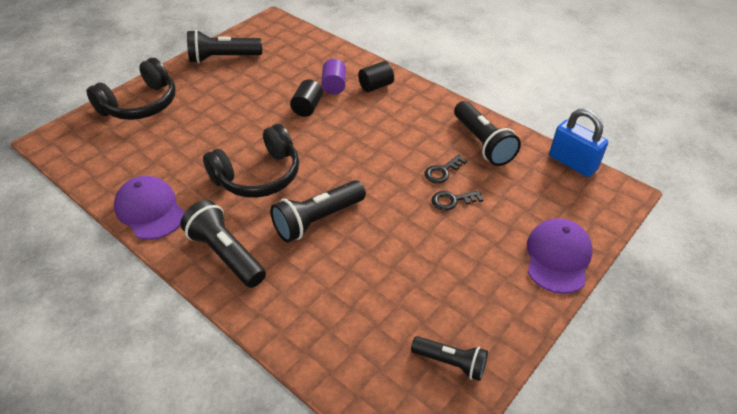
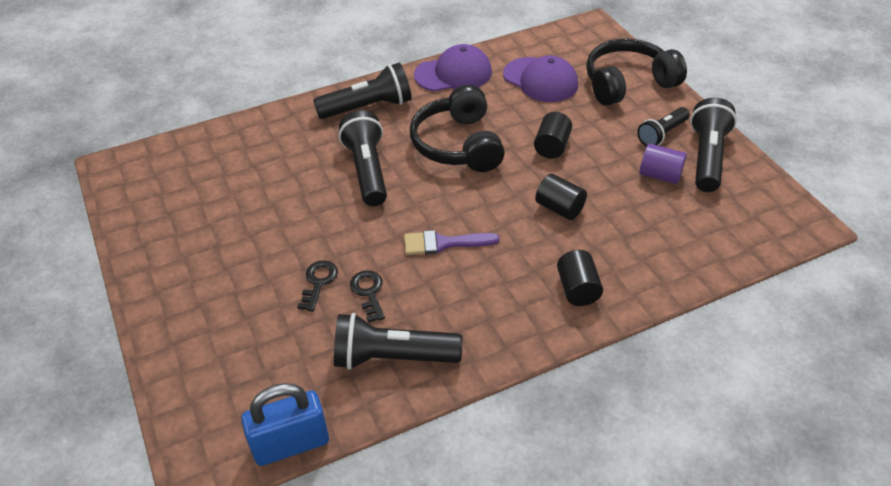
camera: 115 degrees right, 0 degrees up
black headphones [86,58,176,120] -> black headphones turned 90 degrees clockwise [586,38,687,106]
purple cylinder [321,59,346,94] -> purple cylinder moved to [639,144,687,184]
black flashlight [411,336,488,381] -> black flashlight moved to [637,107,690,146]
purple cap [527,218,593,294] -> purple cap moved to [503,55,578,102]
none -> purple brush [404,230,500,255]
none -> black cylinder [534,112,572,159]

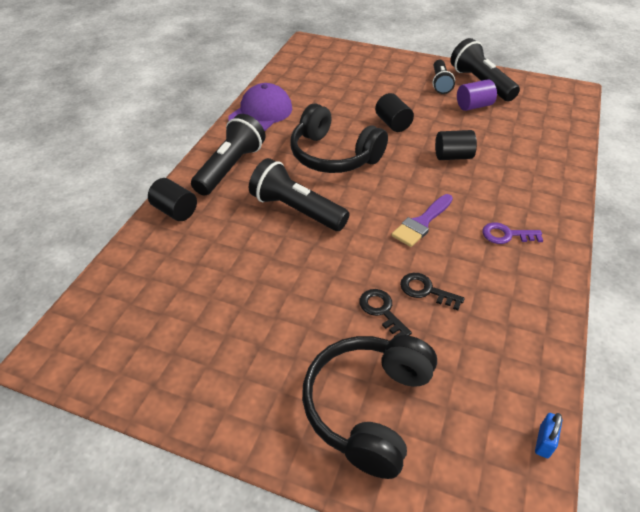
camera: 45 degrees left, 0 degrees up
blue padlock [241,383,329,466] -> blue padlock [535,413,562,458], size x0.45
black flashlight [334,313,463,370] -> none
purple cap [503,55,578,102] -> none
black cylinder [557,250,603,306] -> black cylinder moved to [148,178,197,221]
black headphones [586,38,687,106] -> black headphones moved to [302,335,437,479]
none -> purple key [482,222,543,244]

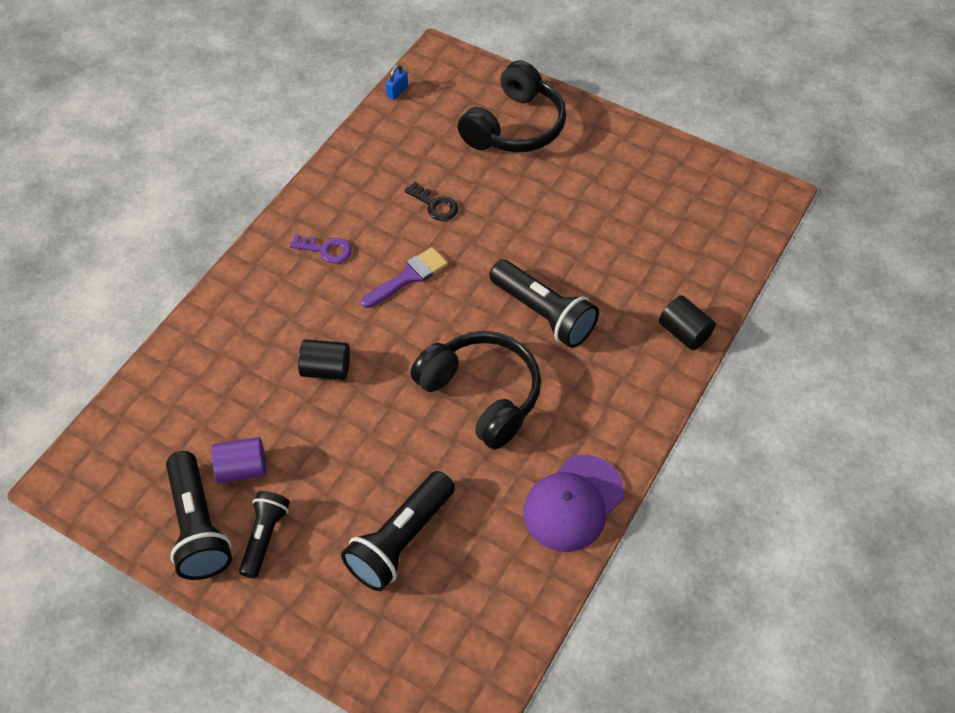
camera: 170 degrees left, 10 degrees up
black flashlight [191,114,265,196] -> black flashlight moved to [341,471,455,591]
black key [359,289,412,337] -> none
black cylinder [375,93,414,132] -> none

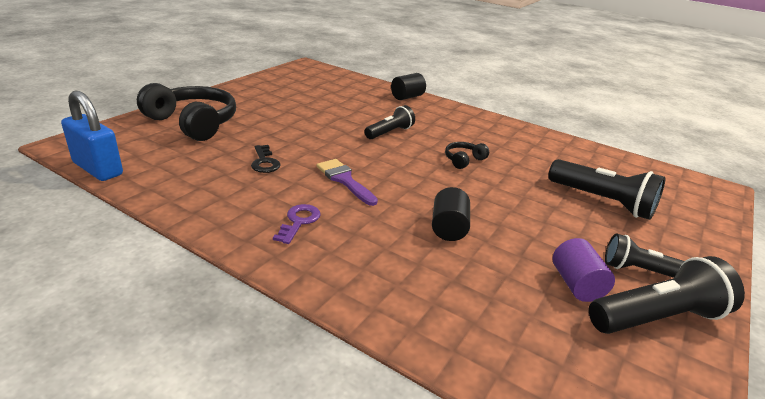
camera: 90 degrees left, 25 degrees down
blue padlock [386,65,408,100] -> blue padlock [61,91,123,181], size x2.24
black key [404,181,458,221] -> black key turned 120 degrees clockwise [251,145,281,173]
black headphones [411,331,541,450] -> black headphones [445,142,489,169], size x0.45
black flashlight [490,260,599,348] -> black flashlight [364,105,415,139], size x0.63
purple cap [523,455,624,552] -> none

